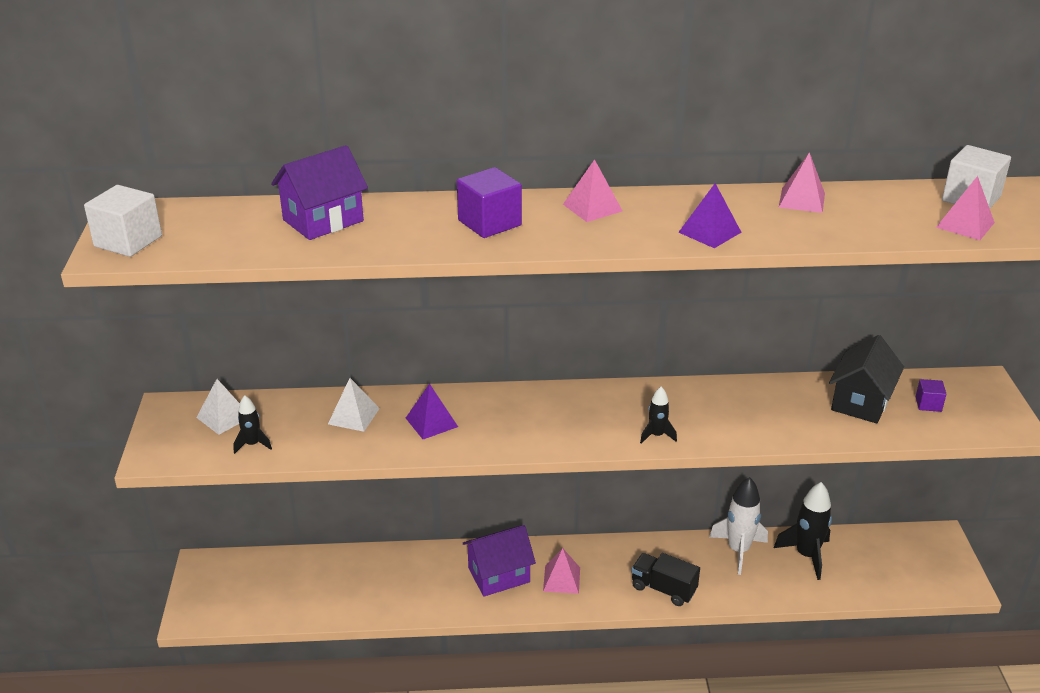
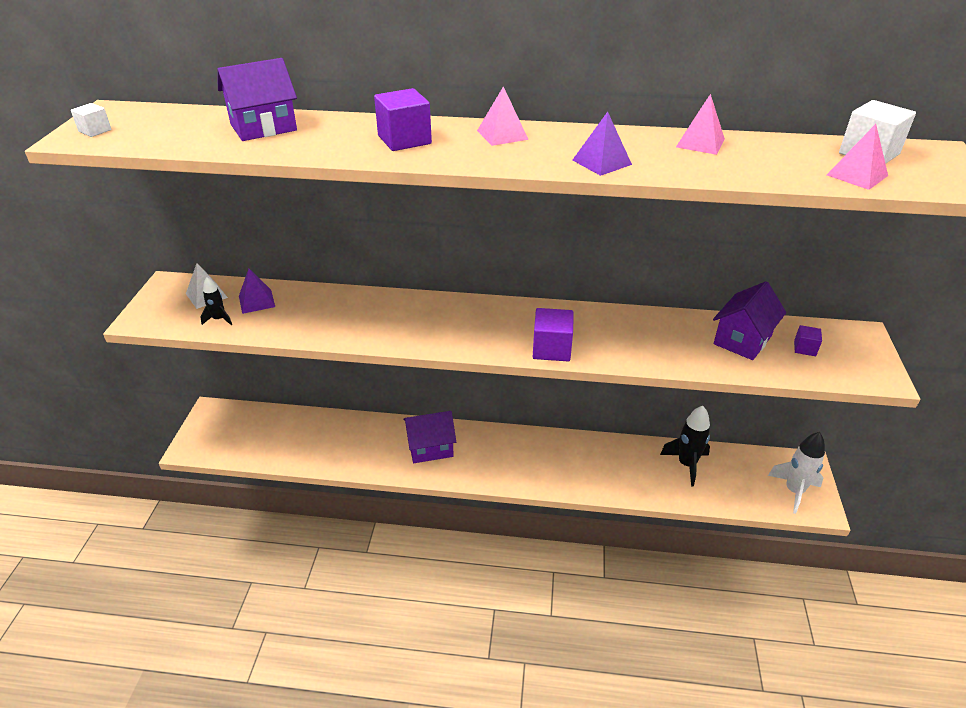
camera: 10 degrees right, 5 degrees up
white cube [84,185,162,257] -> white cube [71,103,112,137], size x0.55
white pyramid [328,378,380,432] -> none
purple pyramid [406,384,458,439] -> purple pyramid moved to [239,269,275,314]
pink pyramid [543,548,580,594] -> none
black truck [631,553,700,606] -> none
black rocket [640,387,677,444] -> purple cube [533,308,574,362]
white rocket [709,477,768,575] -> white rocket moved to [768,432,825,514]
black house [829,335,904,424] -> purple house [713,281,786,360]

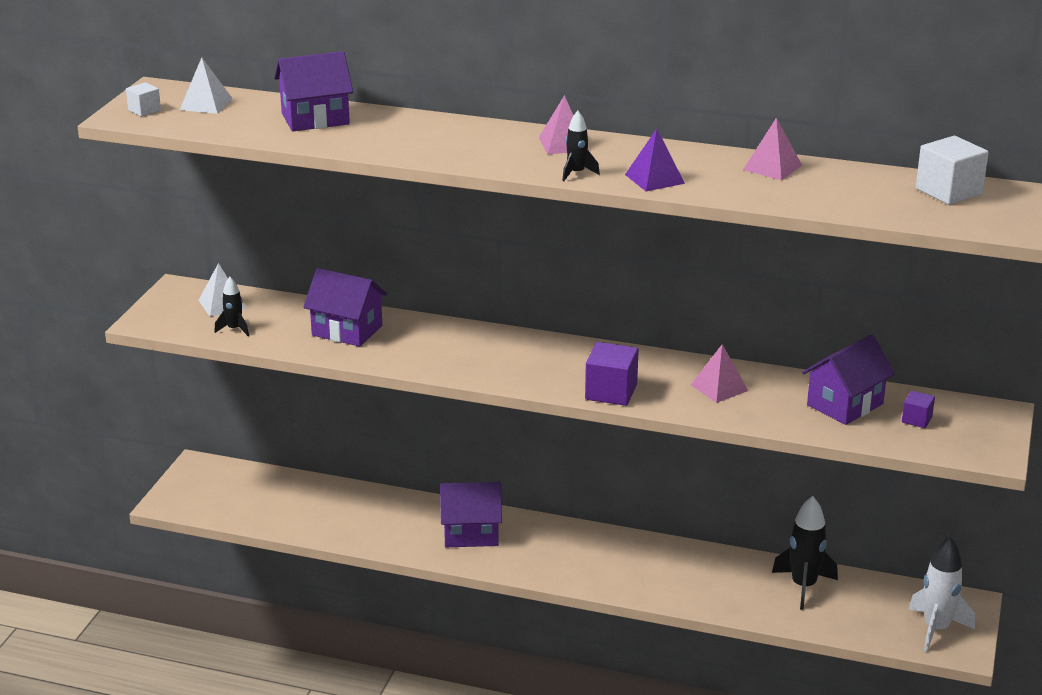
camera: 10 degrees right, 10 degrees down
purple pyramid [239,269,275,314] -> none
purple cube [374,88,432,151] -> none
pink pyramid [827,124,888,190] -> pink pyramid moved to [691,344,748,403]
none -> white pyramid [180,57,233,114]
none -> purple house [303,268,387,347]
none -> black rocket [562,111,600,181]

